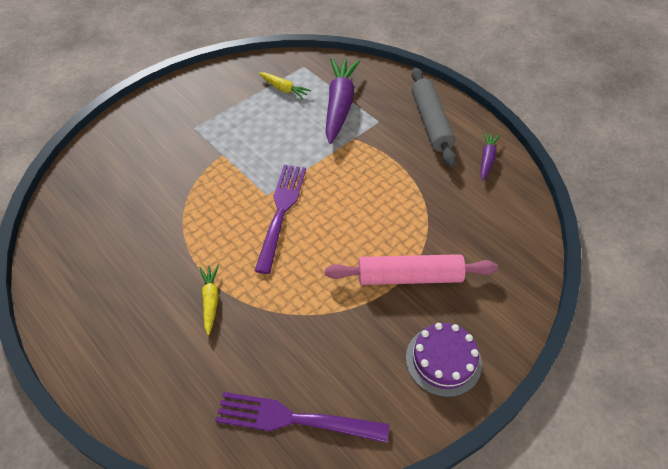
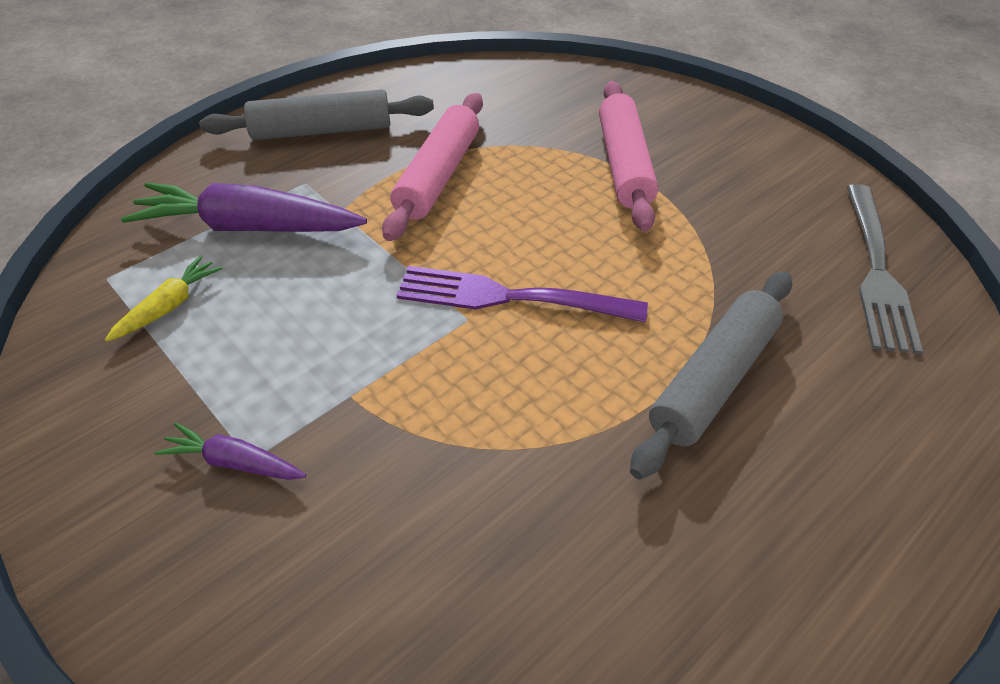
camera: 90 degrees left, 5 degrees down
yellow carrot [199,265,219,335] -> grey rolling pin [630,271,792,479]
purple fork [215,392,389,443] -> grey fork [847,184,923,354]
purple cake [406,323,482,397] -> none
purple carrot [481,132,500,180] -> purple carrot moved to [154,422,306,480]
none -> pink rolling pin [382,93,483,241]

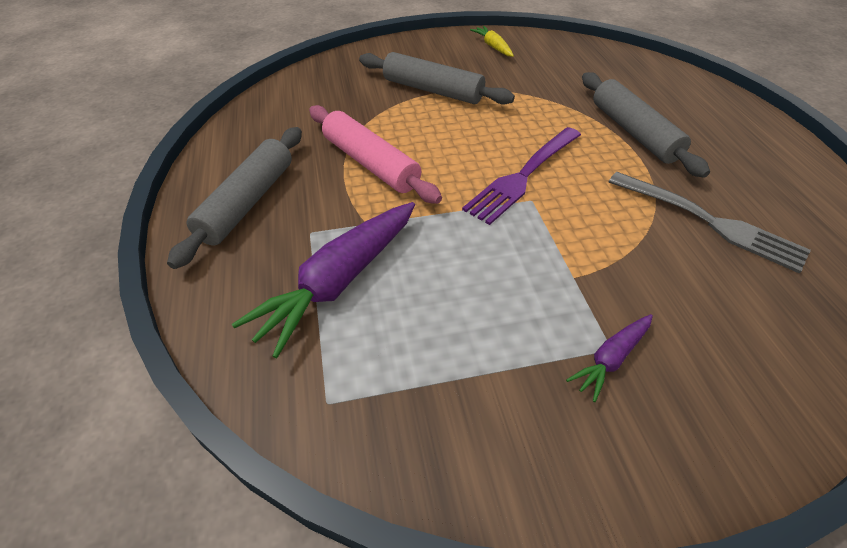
camera: 60 degrees left, 0 degrees up
yellow carrot [105,256,223,342] -> yellow carrot moved to [470,26,514,57]
pink rolling pin [599,81,658,231] -> grey rolling pin [359,52,515,105]
grey fork [847,184,923,354] -> grey fork moved to [609,172,811,274]

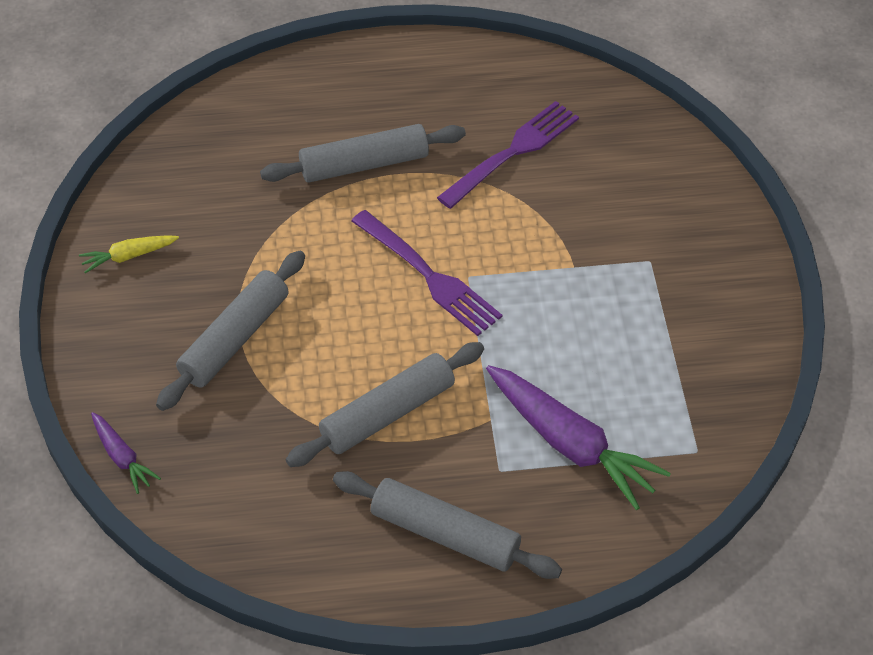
camera: 85 degrees left, 5 degrees up
pink rolling pin [309,105,442,204] -> grey rolling pin [286,342,484,467]
purple carrot [566,314,653,402] -> purple carrot moved to [91,412,161,494]
grey fork [609,172,811,274] -> purple fork [437,101,579,209]

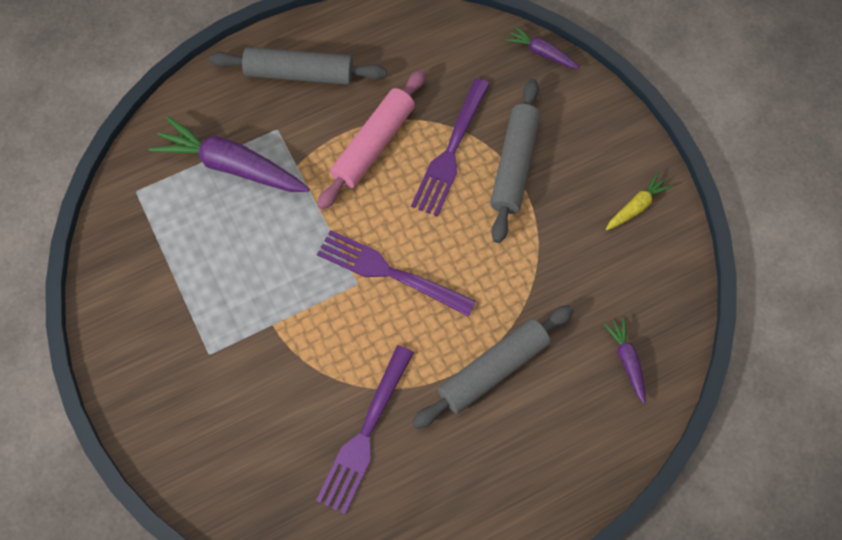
camera: 160 degrees right, 15 degrees up
grey rolling pin [286,342,484,467] -> pink rolling pin [317,69,426,210]
none -> purple fork [411,78,490,217]
none -> purple carrot [603,317,646,404]

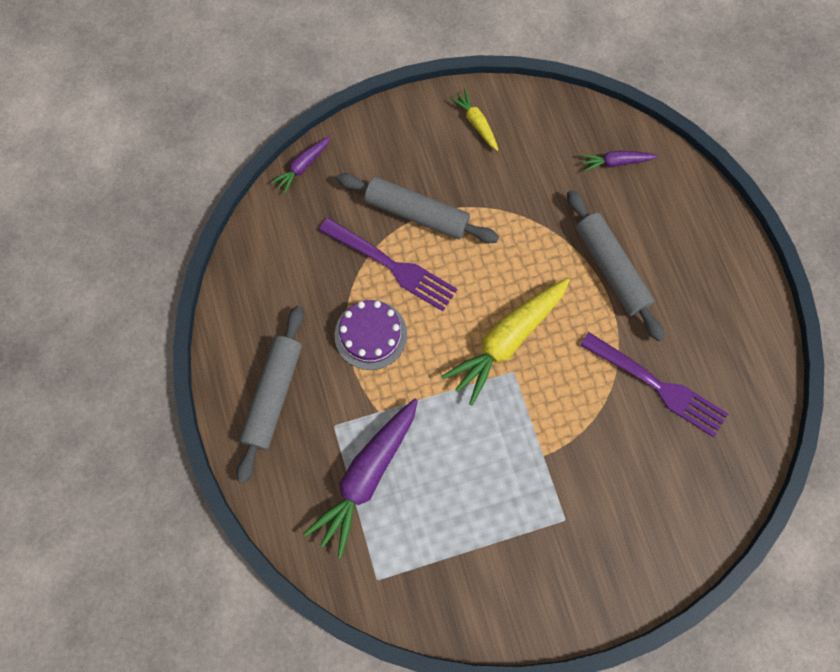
camera: 80 degrees left, 5 degrees up
pink rolling pin [317,69,426,210] -> purple cake [335,300,407,370]
purple fork [317,230,476,317] -> yellow carrot [441,278,570,405]

